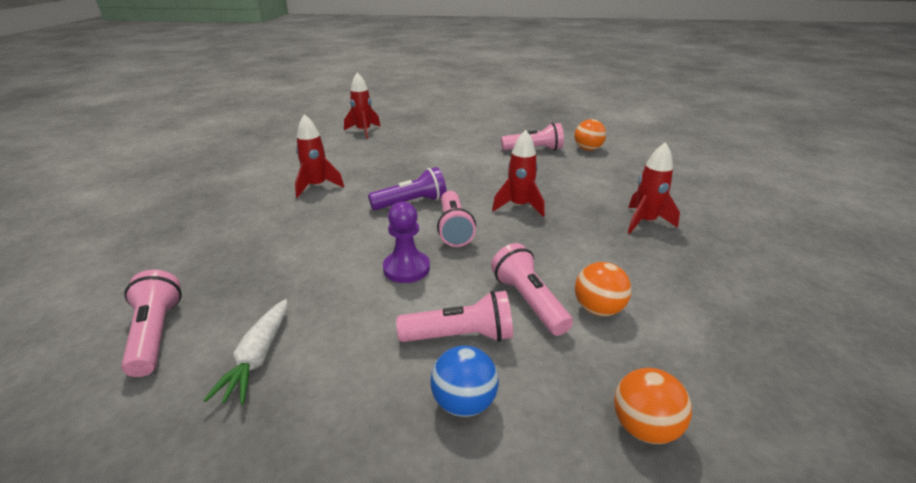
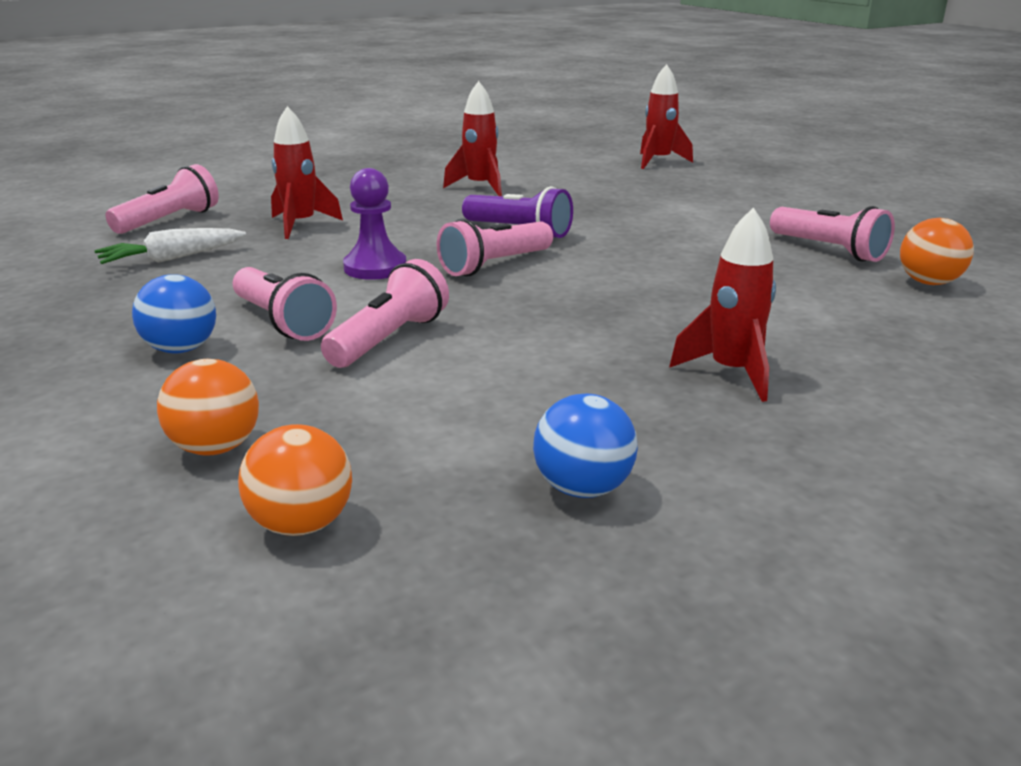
camera: 55 degrees right, 5 degrees down
red rocket [492,130,545,217] -> red rocket moved to [271,106,343,239]
orange ball [575,262,631,316] -> orange ball moved to [238,424,352,536]
none -> blue ball [533,394,638,498]

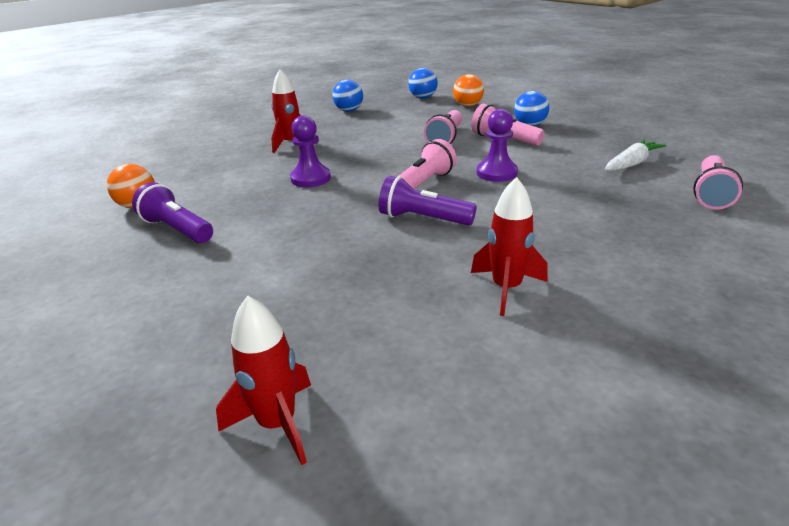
camera: 170 degrees right, 5 degrees up
orange ball [238,424,352,536] -> blue ball [408,68,438,99]
red rocket [271,106,343,239] -> none
pink flashlight [770,206,895,262] -> purple flashlight [132,182,213,243]
none -> purple pawn [290,115,331,187]

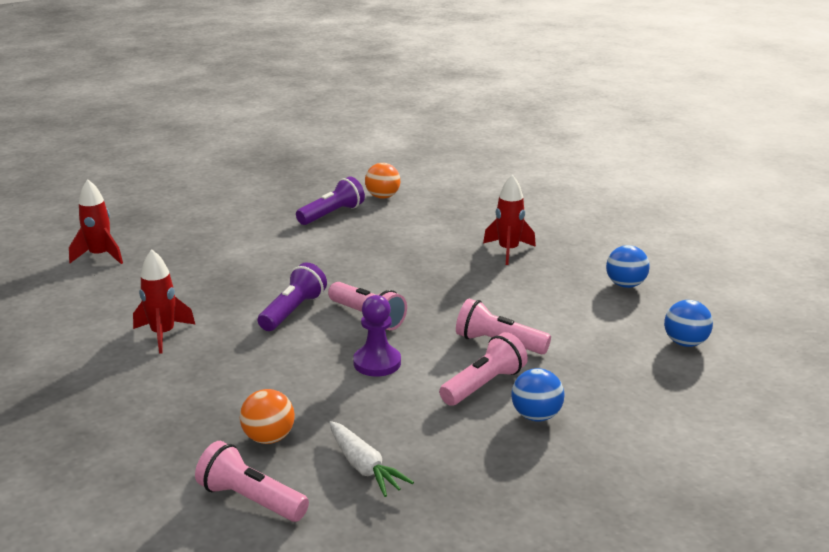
camera: 95 degrees right, 5 degrees down
purple pawn [290,115,331,187] -> none
orange ball [453,74,484,107] -> orange ball moved to [240,389,295,444]

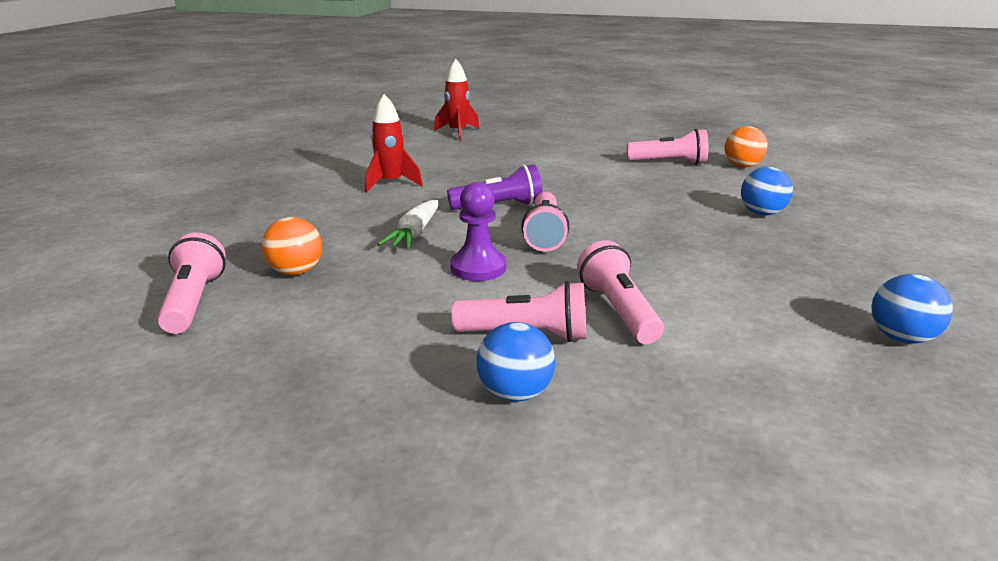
camera: 50 degrees right, 0 degrees up
purple flashlight [296,176,365,225] -> pink flashlight [627,129,709,164]
white carrot [329,421,414,497] -> white carrot moved to [378,200,438,249]
red rocket [483,175,536,265] -> none
blue ball [664,300,713,347] -> blue ball moved to [741,167,793,216]

